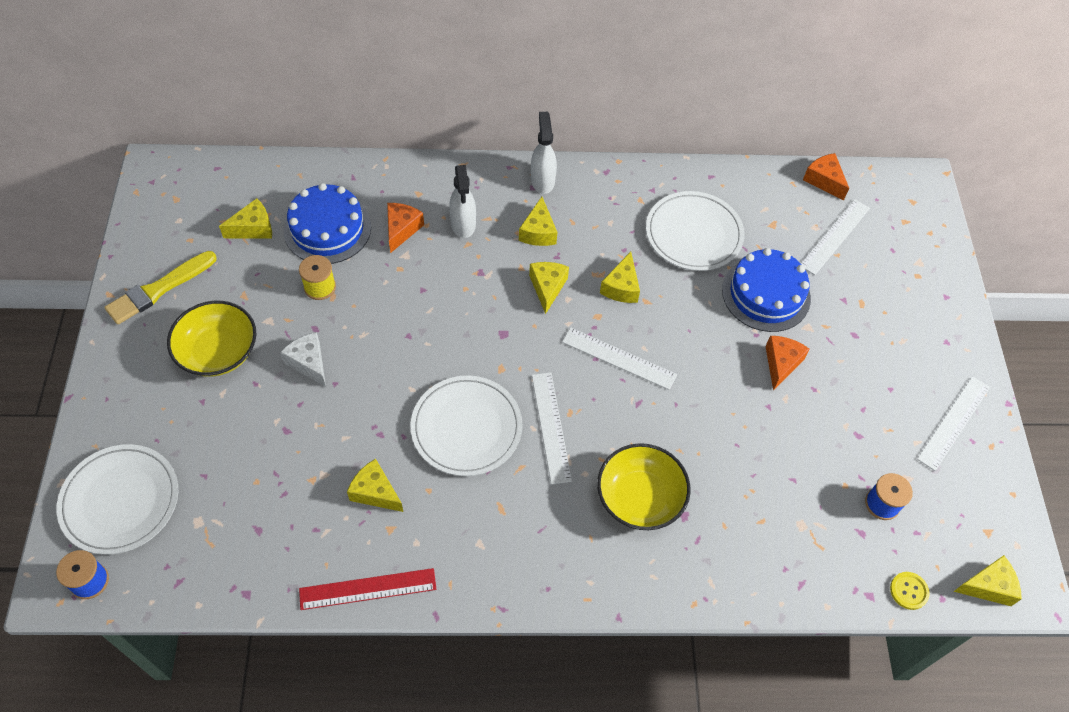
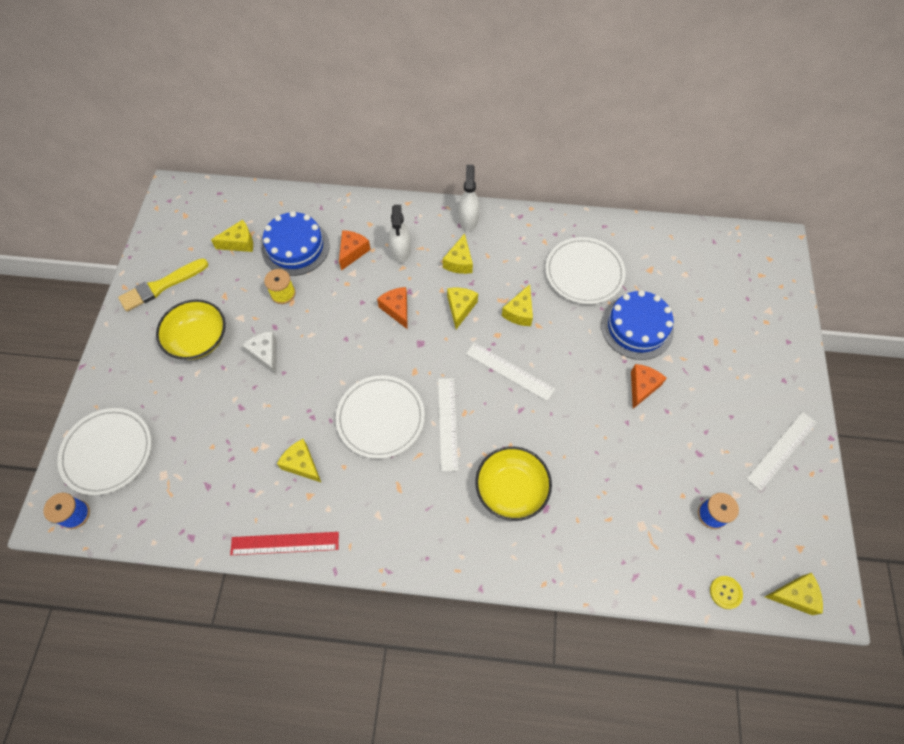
camera: 10 degrees right, 5 degrees up
white ruler [801,199,870,275] -> none
orange cheese [803,153,849,201] -> orange cheese moved to [377,287,408,329]

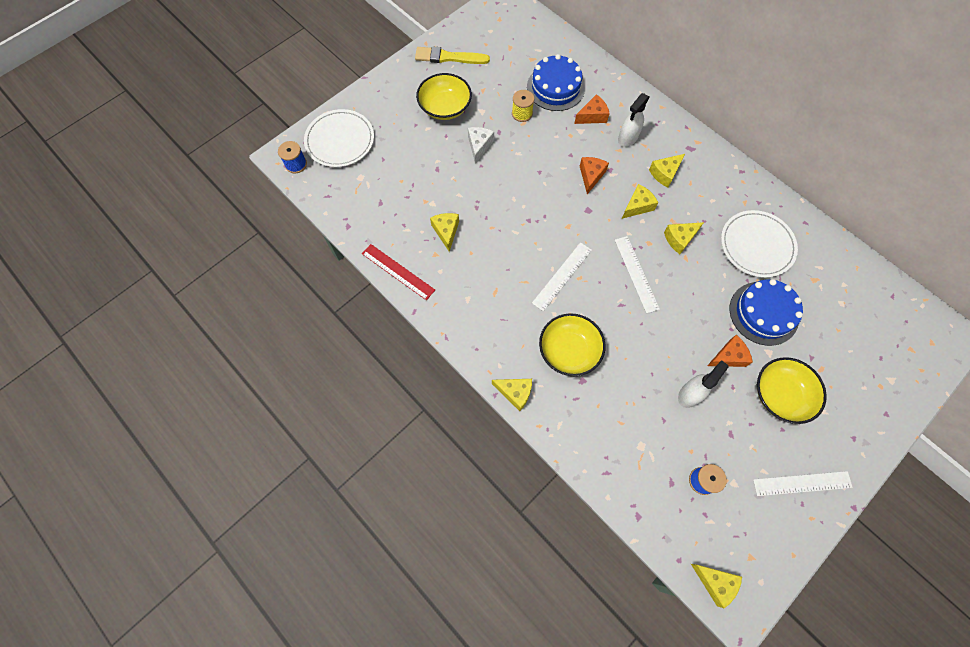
camera: 40 degrees right, 5 degrees up
yellow cheese [211,220,253,252] -> yellow cheese moved to [492,379,532,411]
white plate [336,375,425,459] -> none
white spray bottle [459,165,479,231] -> white spray bottle moved to [678,360,728,408]
yellow button [710,576,743,609] -> none
none -> yellow bowl [757,357,827,424]

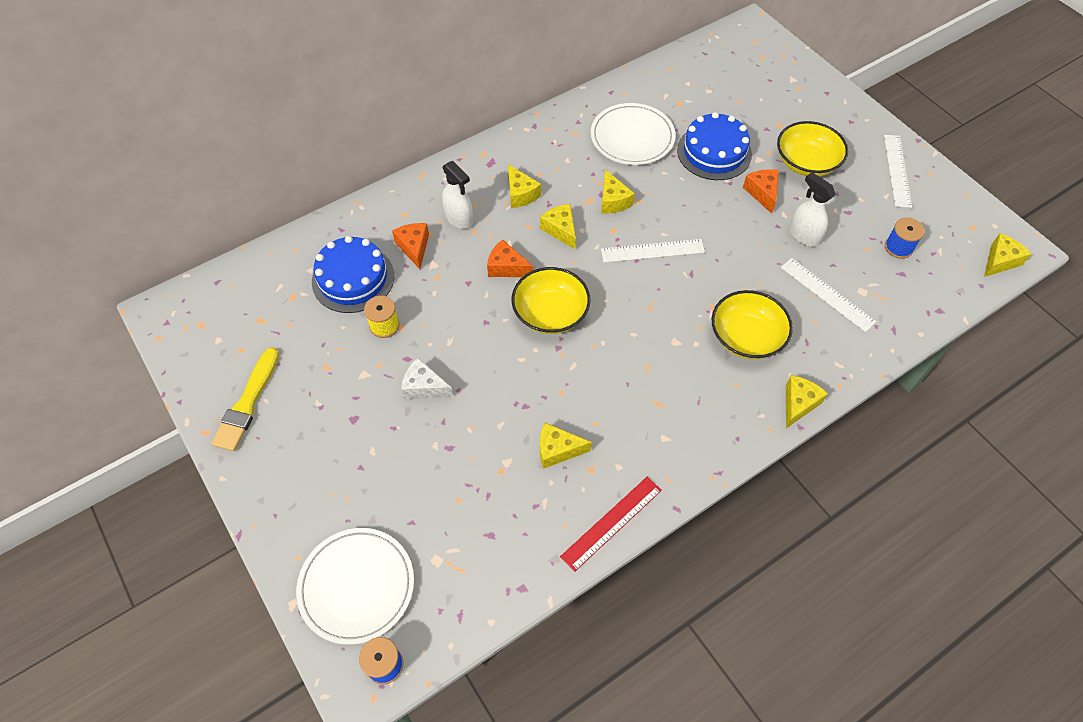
camera: 80 degrees left, 10 degrees down
yellow bowl [416,73,472,120] -> yellow bowl moved to [512,267,590,334]
white ruler [532,242,592,311] -> white ruler moved to [781,258,877,332]

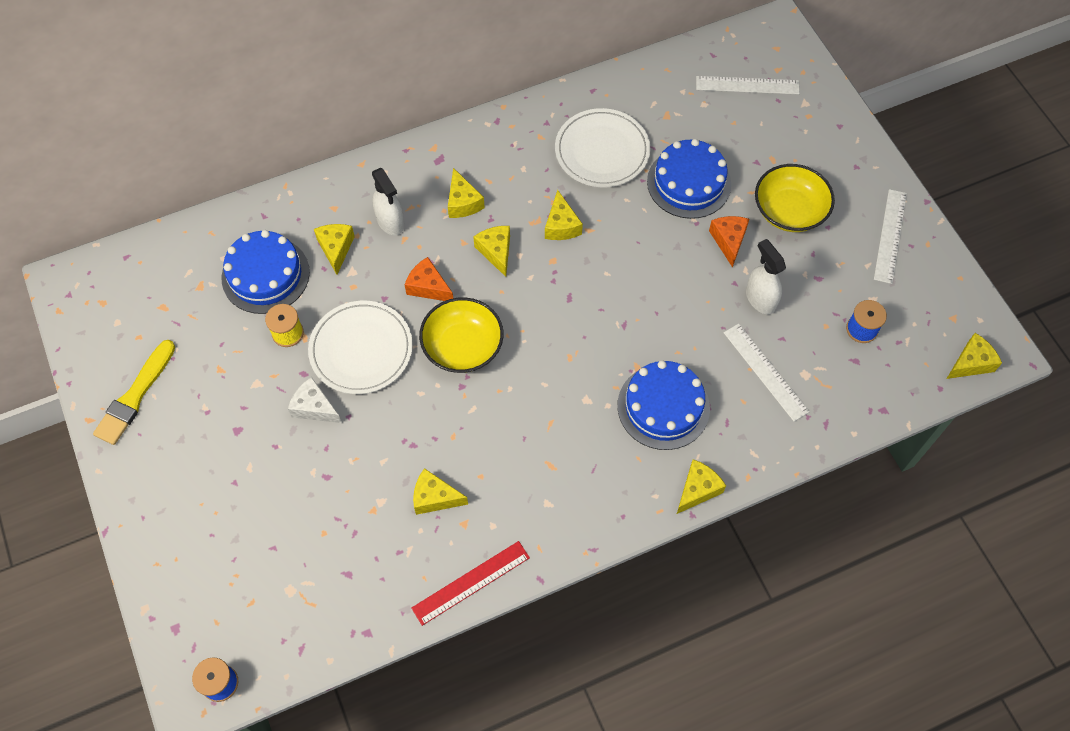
camera: 10 degrees right, 5 degrees up
white plate [296,528,414,645] -> white plate moved to [308,301,413,394]
orange cheese [392,223,429,269] -> yellow cheese [314,224,355,275]
white ruler [601,239,705,263] -> white ruler moved to [696,76,800,95]
yellow bowl [712,290,793,359] -> blue cake [617,360,710,450]

